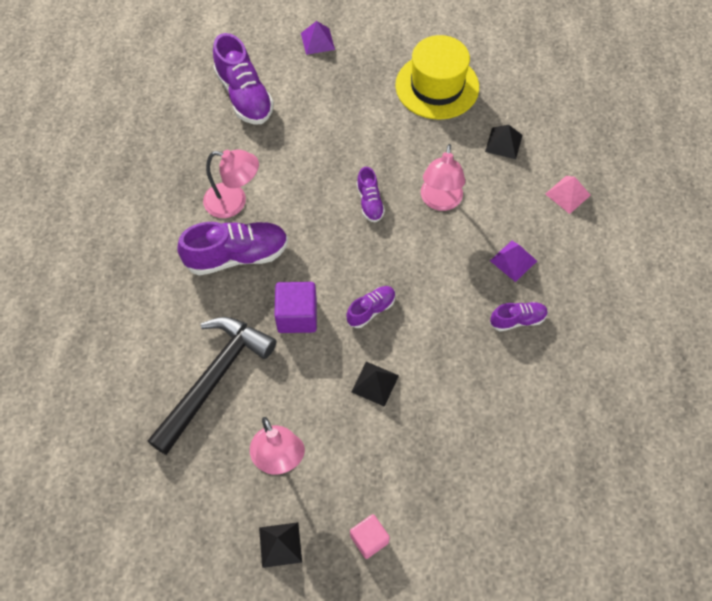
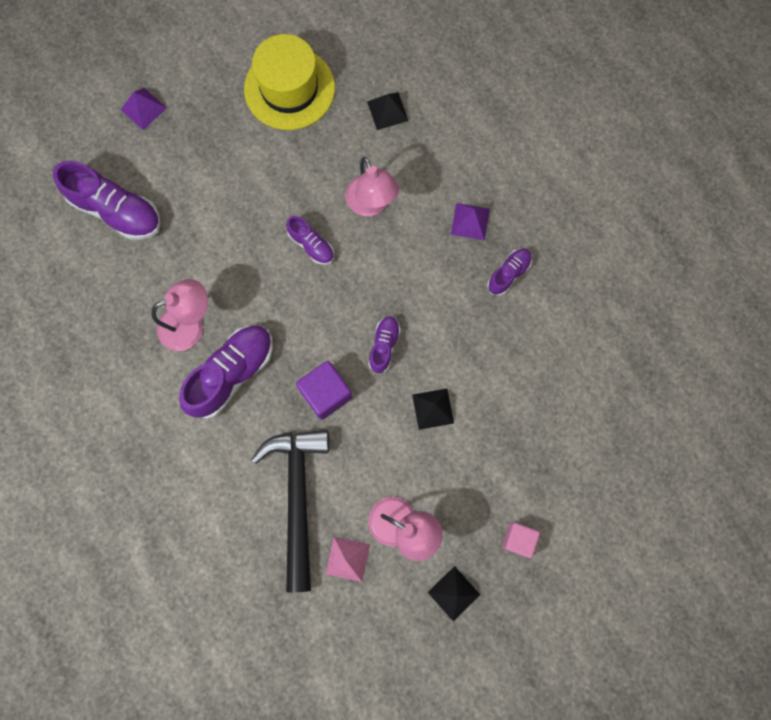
camera: 35 degrees left, 15 degrees up
pink pyramid [545,176,591,214] -> pink pyramid moved to [326,537,370,582]

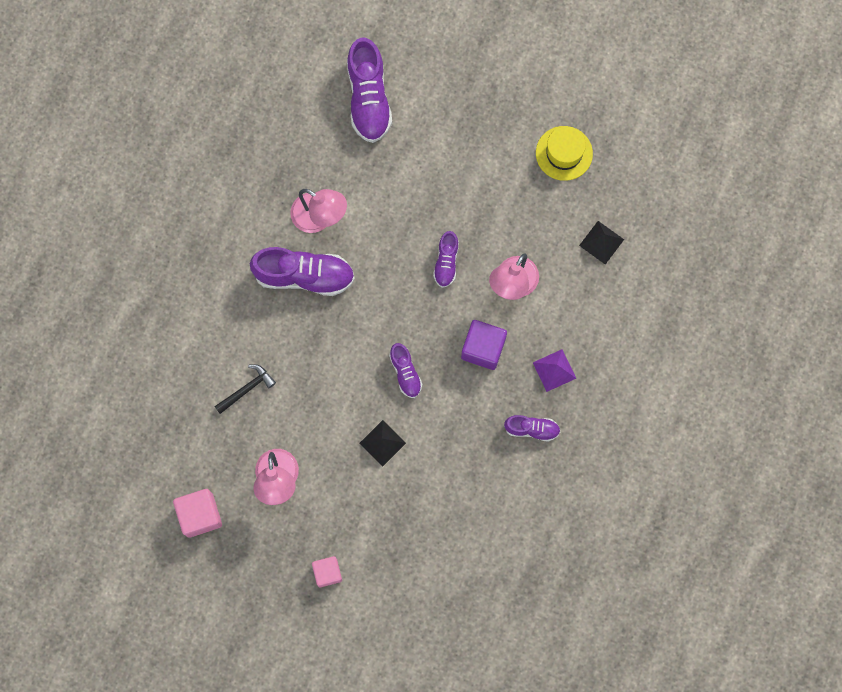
camera: 55 degrees right, 0 degrees up
purple pyramid [121,88,167,130] -> none
yellow hat [244,34,335,130] -> yellow hat [536,126,593,181], size x0.64
black hammer [251,430,329,593] -> black hammer [214,364,276,414], size x0.45
purple cube [296,361,352,420] -> purple cube moved to [461,320,507,370]
pink pyramid [326,537,370,582] -> none
purple shoe [368,316,401,374] -> purple shoe turned 90 degrees clockwise [389,343,422,398]
black pyramid [427,566,480,621] -> none
none -> pink cube [173,489,222,538]

